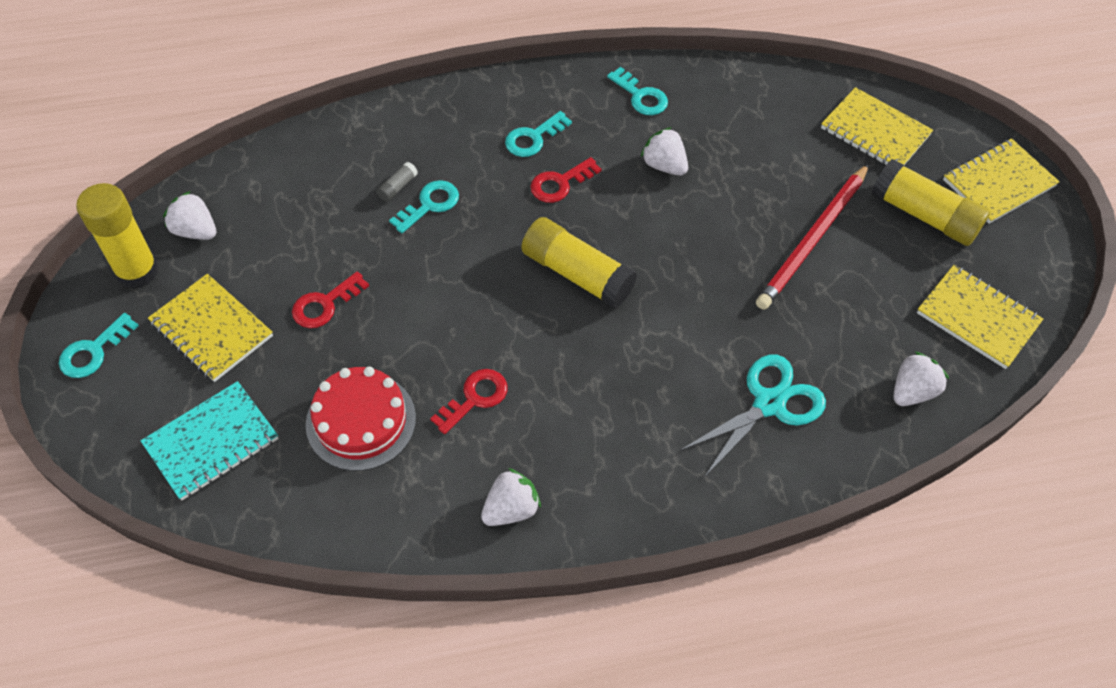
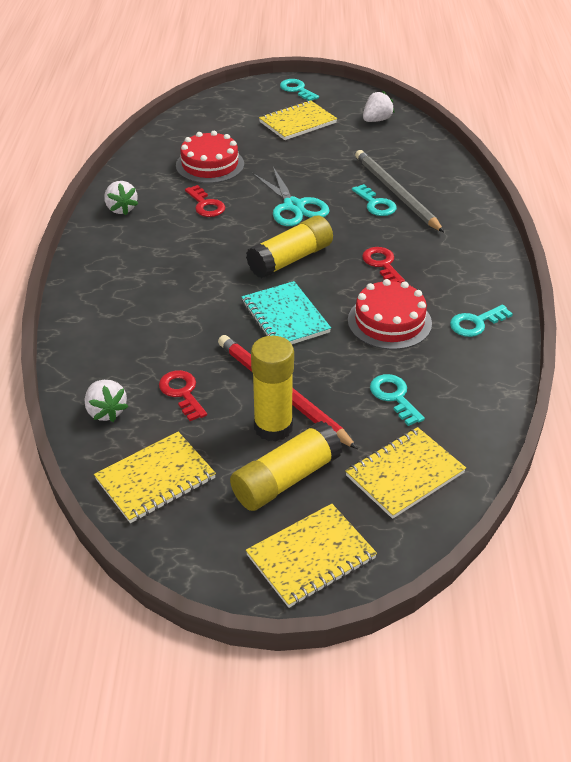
camera: 105 degrees right, 15 degrees down
yellow glue stick [76,183,159,289] -> yellow glue stick moved to [251,336,294,442]
turquoise notebook [141,381,278,501] -> turquoise notebook moved to [242,281,331,344]
red key [292,271,369,328] -> red key moved to [159,370,207,421]
grey glue stick [377,162,418,202] -> grey pencil [355,150,444,232]
turquoise key [505,111,572,157] -> turquoise key moved to [370,374,425,426]
white strawberry [641,127,688,176] -> red cake [348,279,432,350]
turquoise scissors [679,355,826,476] -> turquoise scissors moved to [252,167,330,226]
yellow notebook [943,138,1060,224] -> yellow notebook turned 75 degrees clockwise [246,504,377,608]

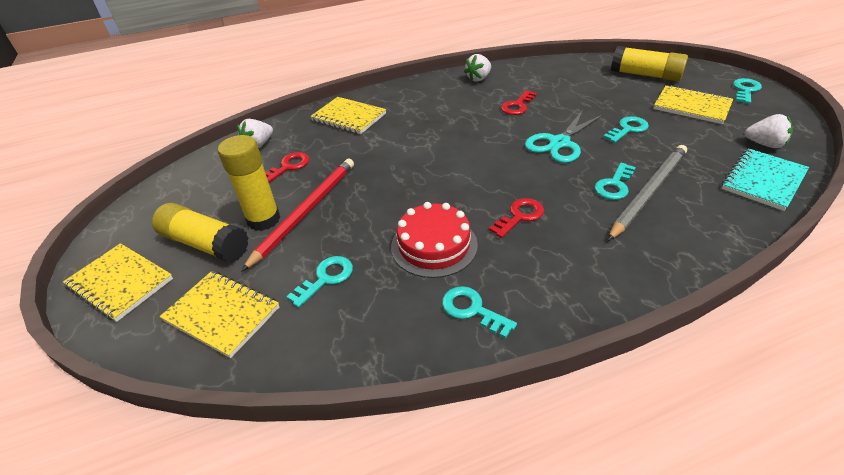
camera: 70 degrees right, 0 degrees up
yellow notebook [94,432,216,523] -> yellow notebook moved to [310,97,386,134]
red cake [176,131,244,183] -> none
turquoise notebook [242,281,331,344] -> turquoise notebook moved to [722,148,809,211]
yellow glue stick [246,216,333,278] -> yellow glue stick moved to [611,46,688,81]
none -> turquoise key [603,116,649,143]

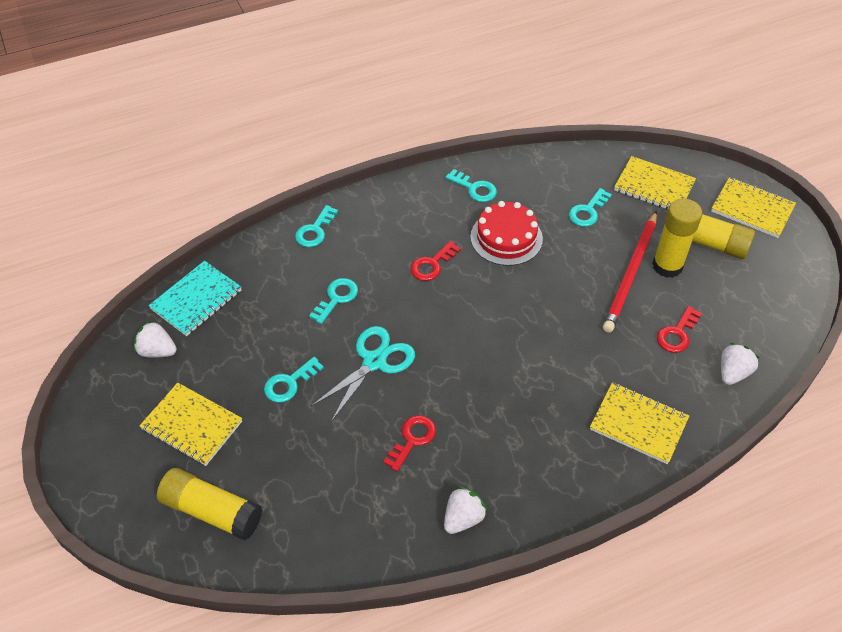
camera: 175 degrees right, 10 degrees up
grey pencil [608,145,687,241] -> none
turquoise key [733,78,762,104] -> turquoise key moved to [295,205,338,247]

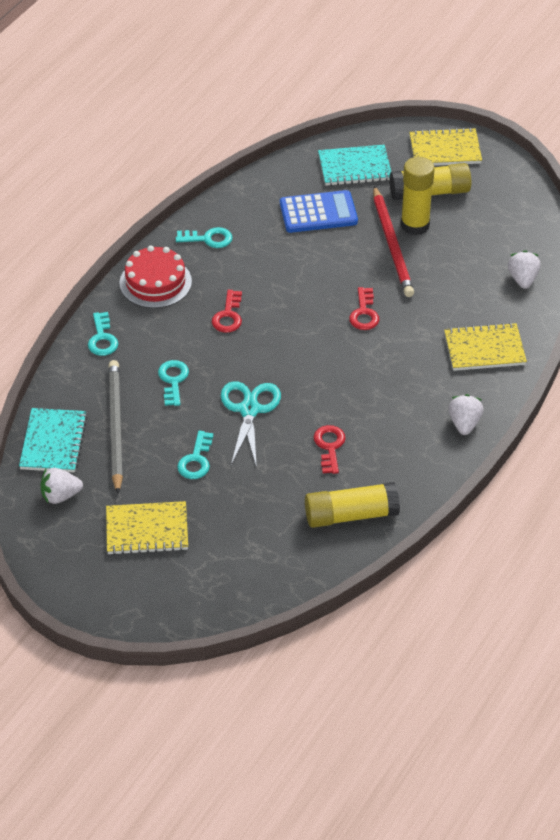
camera: 35 degrees left, 5 degrees down
yellow glue stick [157,468,262,541] -> yellow glue stick moved to [305,482,400,528]
white strawberry [444,486,488,534] -> white strawberry moved to [448,394,484,435]
red cake [470,201,543,266] -> red cake moved to [119,246,192,308]
turquoise key [569,188,612,227] -> blue calculator [280,190,358,233]
yellow notebook [614,156,696,210] -> turquoise notebook [318,145,391,186]
red key [657,306,702,353] -> red key moved to [349,287,379,330]
none -> grey pencil [108,360,123,494]

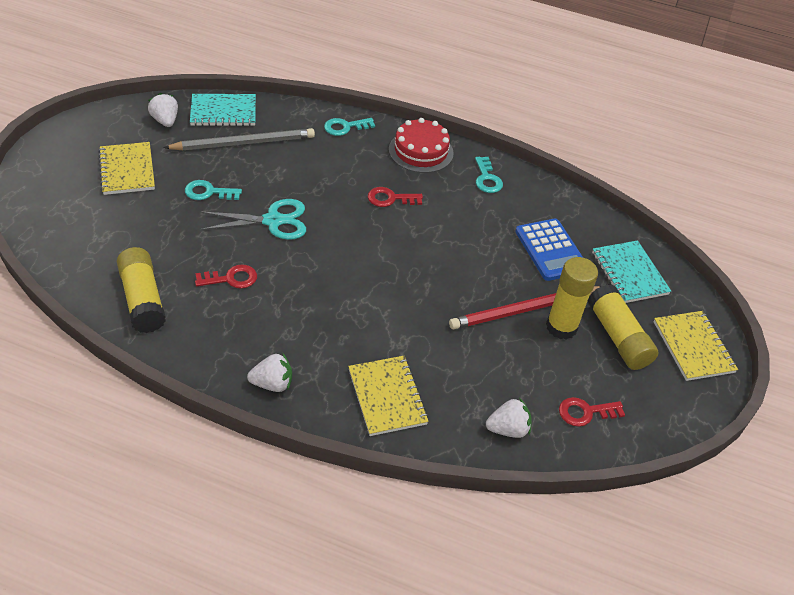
camera: 75 degrees right, 0 degrees up
turquoise key [158,360,189,406] -> none
red key [349,287,379,330] -> red key moved to [559,397,625,427]

